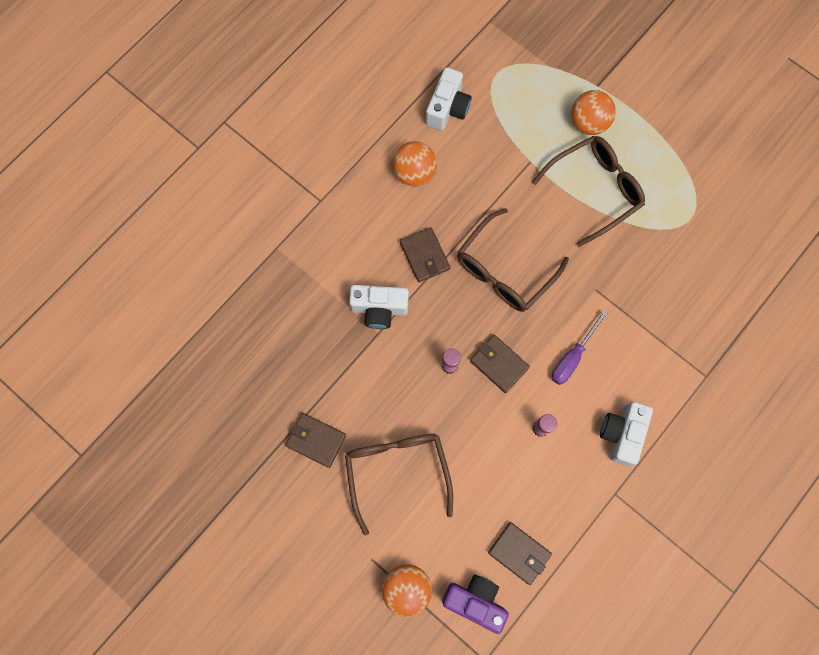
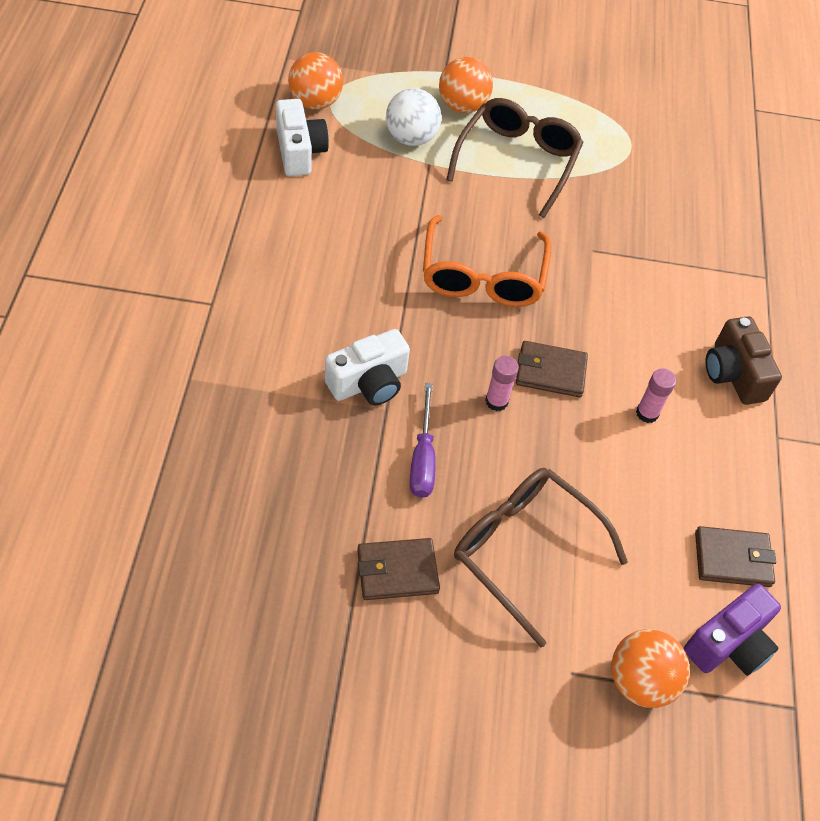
camera: 40 degrees left, 20 degrees down
orange ball [393,141,437,187] -> orange ball moved to [288,52,343,109]
brown wallet [400,227,450,282] -> none
purple camera [442,574,509,634] -> purple camera turned 150 degrees clockwise [684,584,781,676]
brown glasses [457,208,569,312] -> orange glasses [423,215,551,307]
purple screwdriver [552,310,608,385] -> purple screwdriver moved to [410,383,436,498]
white camera [600,402,653,466] -> brown camera [706,316,782,405]
none -> white ball [386,88,441,146]

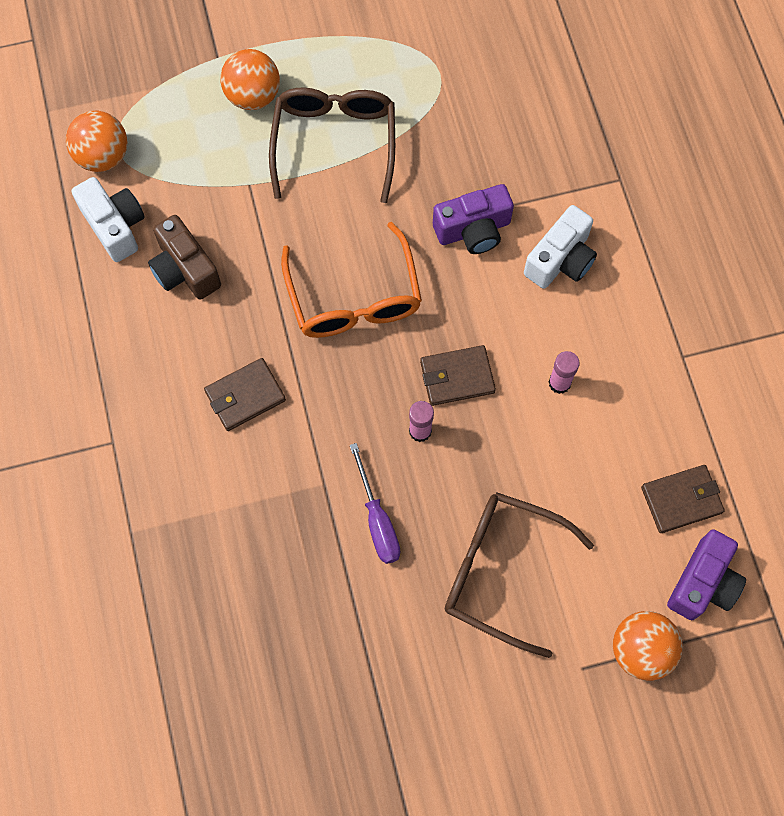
camera: 15 degrees left, 15 degrees up
white camera [325,329,410,405] -> white camera moved to [524,205,597,289]
brown wallet [357,538,440,600] -> brown wallet moved to [204,358,286,431]
white ball [386,88,441,146] -> none
brown camera [706,316,782,405] -> brown camera moved to [148,215,221,300]
none -> purple camera [433,184,514,254]

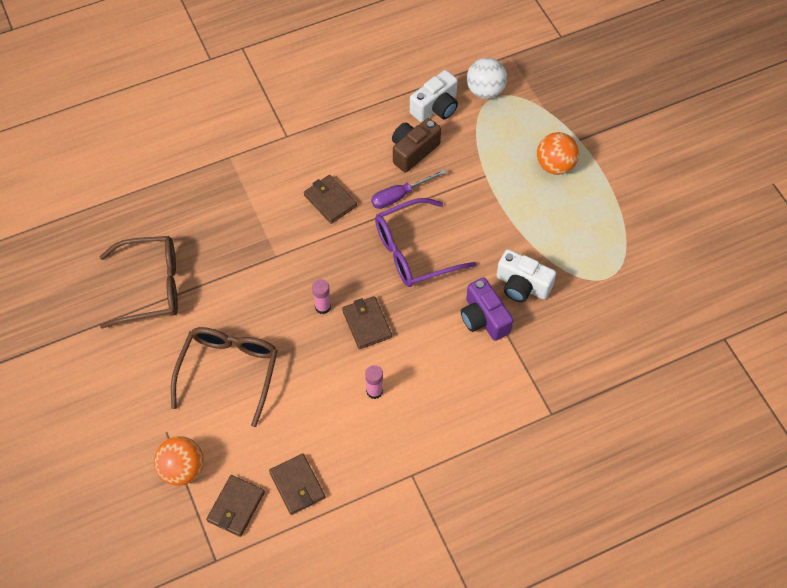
camera: 80 degrees right, 10 degrees down
orange ball [66,111,127,172] -> white ball [467,58,507,99]
brown glasses [269,88,395,203] -> brown glasses moved to [99,236,178,329]
orange glasses [281,222,422,338] -> purple glasses [375,198,477,287]
purple screwdriver [350,443,400,564] -> purple screwdriver moved to [371,169,447,209]
white camera [524,205,597,289] -> white camera moved to [496,249,556,302]
purple camera [667,529,746,620] -> brown wallet [206,475,265,537]

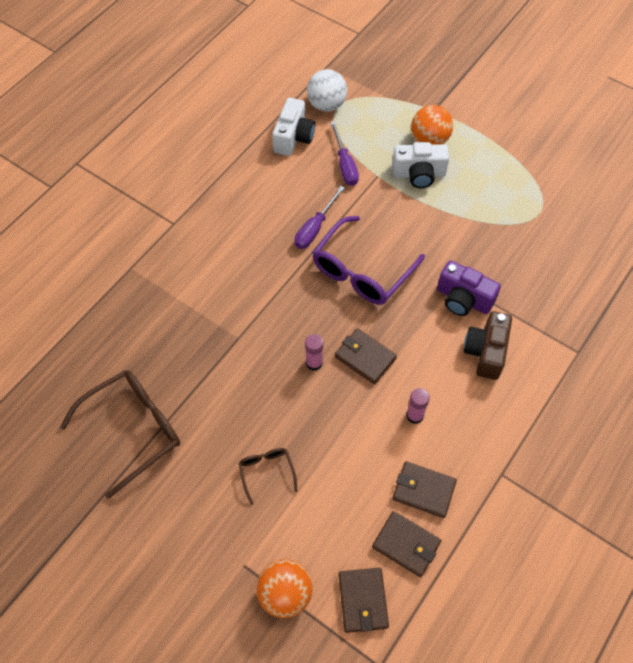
camera: 30 degrees left, 0 degrees up
brown glasses [171,327,278,427] -> brown glasses [239,448,297,505], size x0.49
brown wallet [304,175,357,224] -> brown wallet moved to [392,461,457,518]
brown camera [392,118,441,173] -> brown camera moved to [464,311,512,380]
white camera [496,249,556,302] -> white camera moved to [392,142,449,188]
none -> purple screwdriver [330,121,359,186]

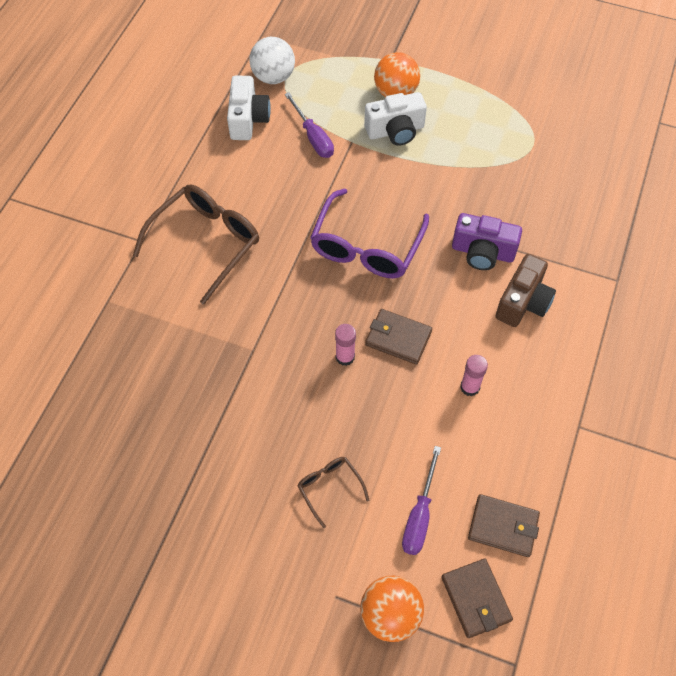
camera: 15 degrees left, 0 degrees up
brown glasses [60,370,180,499] -> brown glasses moved to [133,185,259,305]
purple screwdriver [294,186,345,249] -> purple screwdriver moved to [402,446,441,555]
brown wallet [392,461,457,518] -> none
brown camera [464,311,512,380] -> brown camera turned 150 degrees counterclockwise [496,254,556,327]

